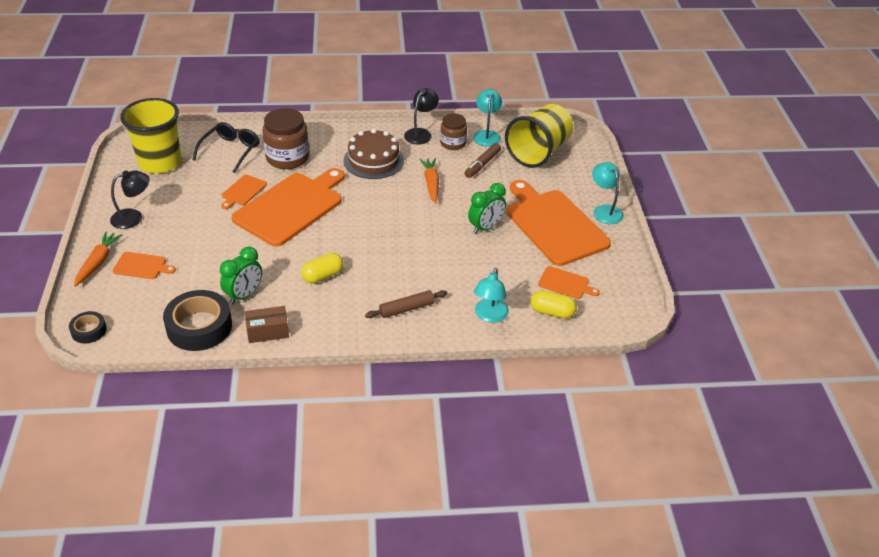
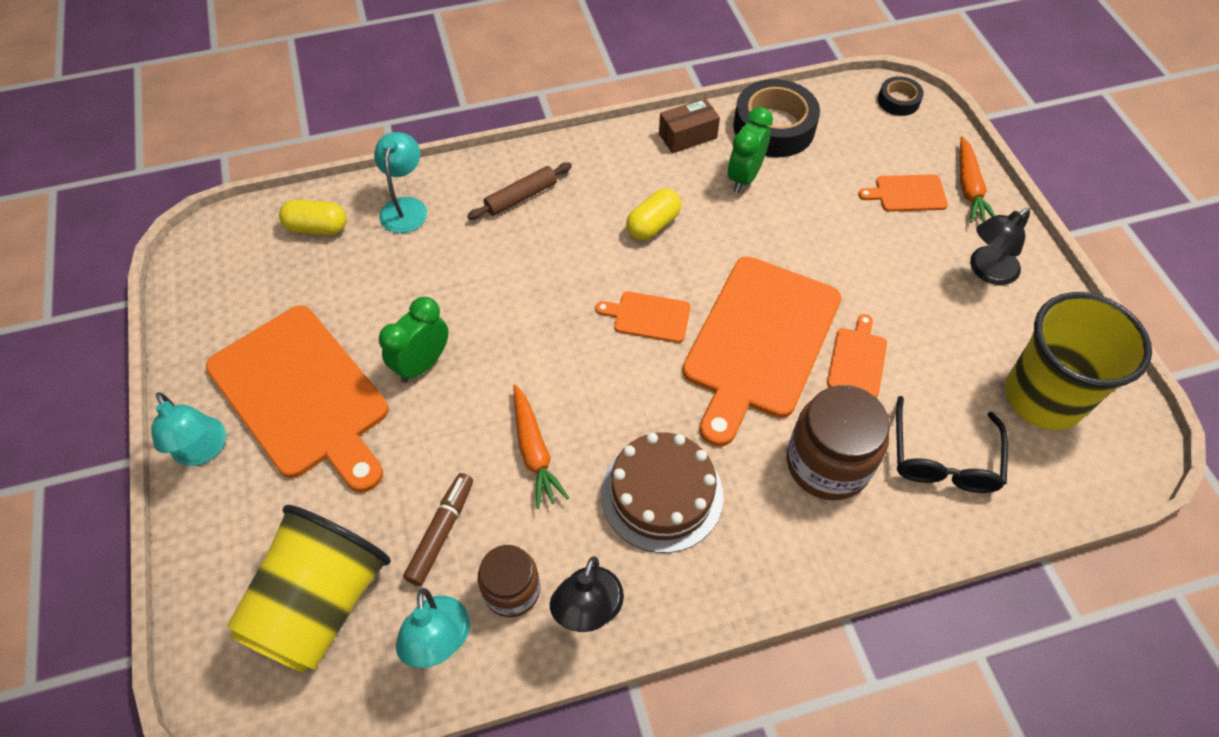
camera: 170 degrees right, 15 degrees up
orange cutting board [538,266,600,299] -> orange cutting board moved to [595,292,691,343]

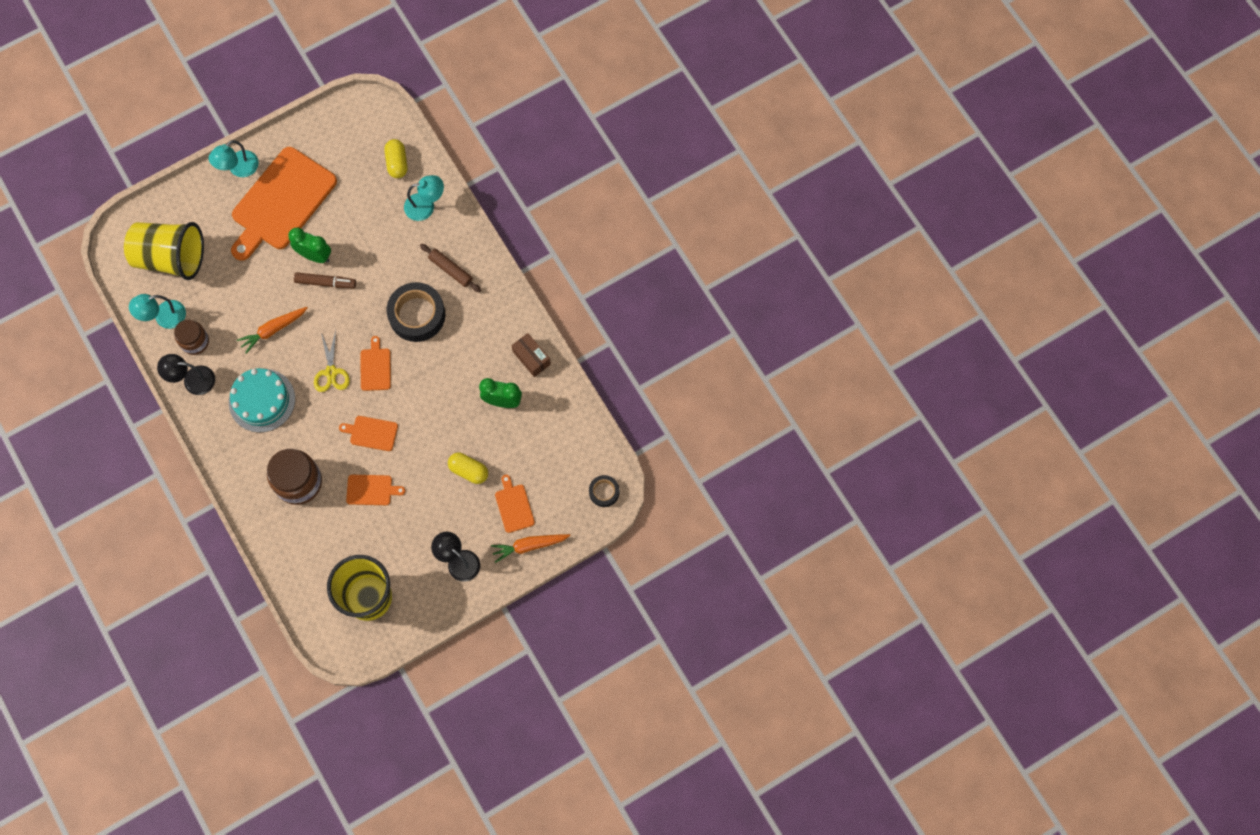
camera: 75 degrees right, 15 degrees up
brown marker [403,473,473,586] -> brown marker moved to [294,272,356,288]
brown cake [601,432,723,553] -> turquoise cake [229,368,295,433]
yellow capsule [626,189,681,240] -> yellow capsule moved to [448,453,488,484]
orange cutting board [682,257,841,447] -> orange cutting board [339,416,398,451], size x0.43
black tape [733,79,820,157] -> black tape moved to [387,282,445,342]
black glasses [896,396,1008,493] -> none
none -> yellow scissors [314,330,350,392]

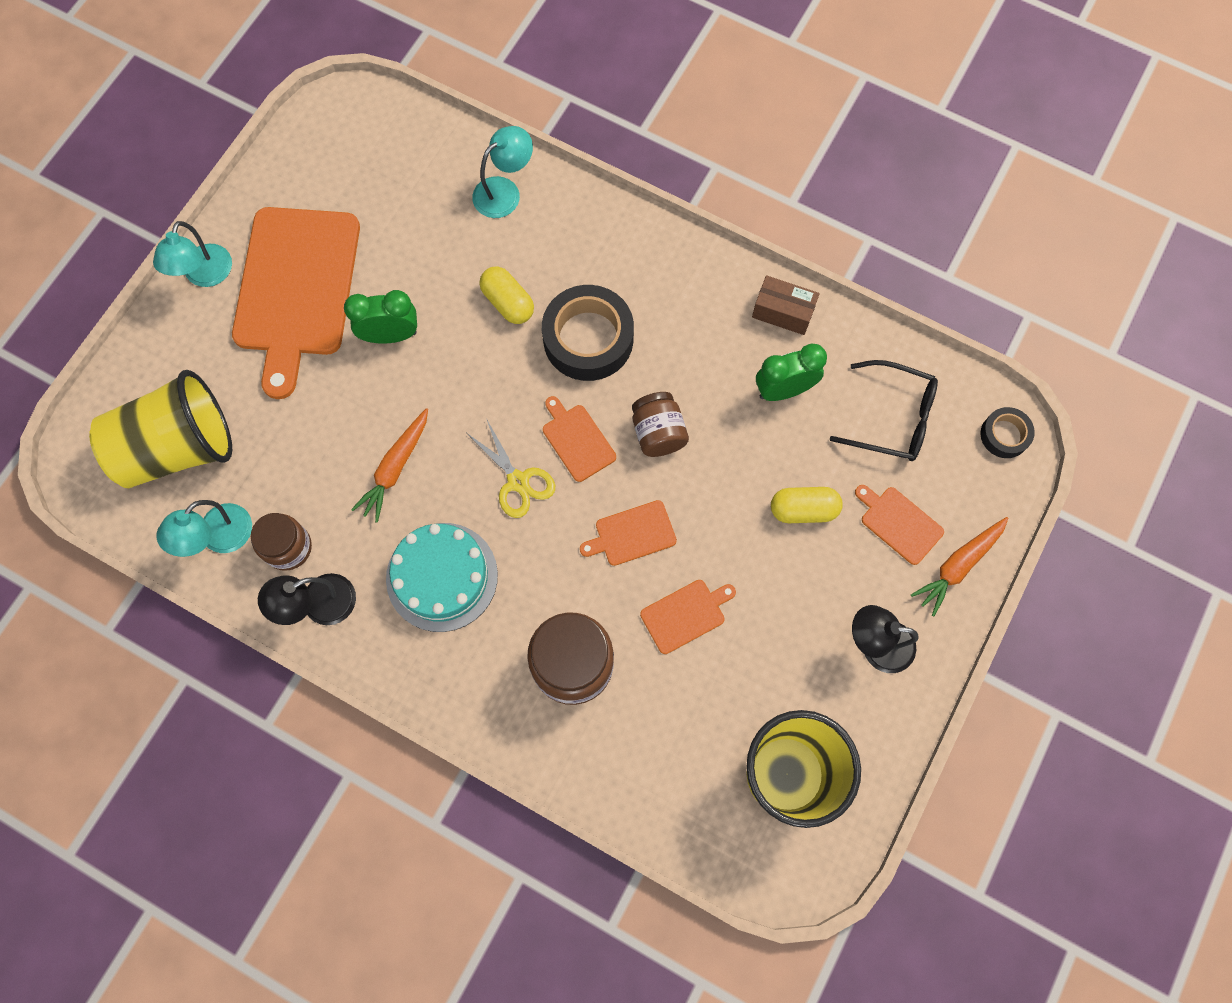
camera: 30 degrees left, 0 degrees up
brown marker [294,272,356,288] -> none
yellow capsule [385,139,407,178] -> yellow capsule moved to [480,266,534,324]
brown rolling pin [420,244,481,292] -> none
none -> brown jar [632,392,689,457]
none -> black glasses [830,360,938,461]

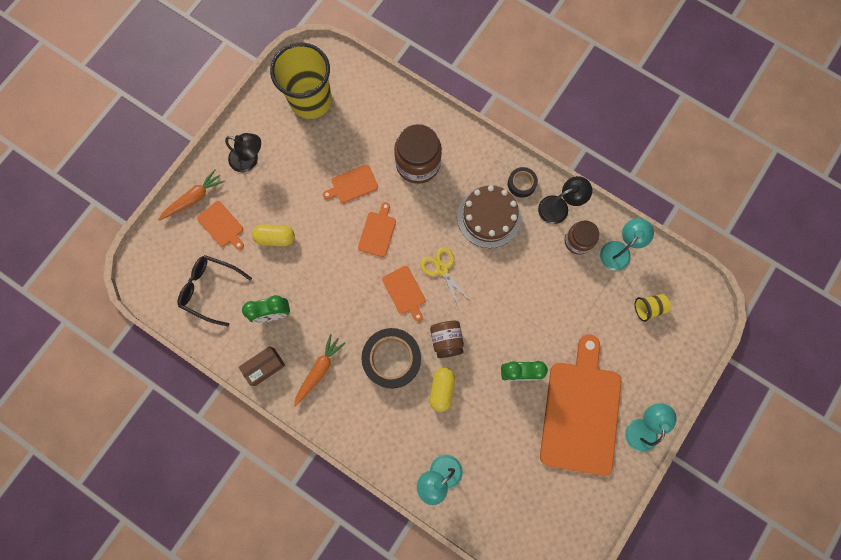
camera: 175 degrees left, 5 degrees up
yellow cup [89,370,232,488] -> yellow cup [635,294,671,322], size x0.42
orange carrot [351,408,428,523] -> orange carrot moved to [294,334,346,407]
turquoise cake [386,523,498,632] -> brown cake [457,185,521,248]
yellow capsule [480,266,534,324] -> yellow capsule turned 45 degrees clockwise [429,367,455,412]
orange cutting board [580,500,677,566] -> orange cutting board turned 60 degrees counterclockwise [358,202,396,257]
brown jar [632,392,689,457] -> brown jar moved to [430,321,464,358]
brown box [752,275,820,335] -> brown box turned 60 degrees counterclockwise [239,346,285,386]
black tape [980,407,1035,458] -> black tape moved to [508,167,538,198]

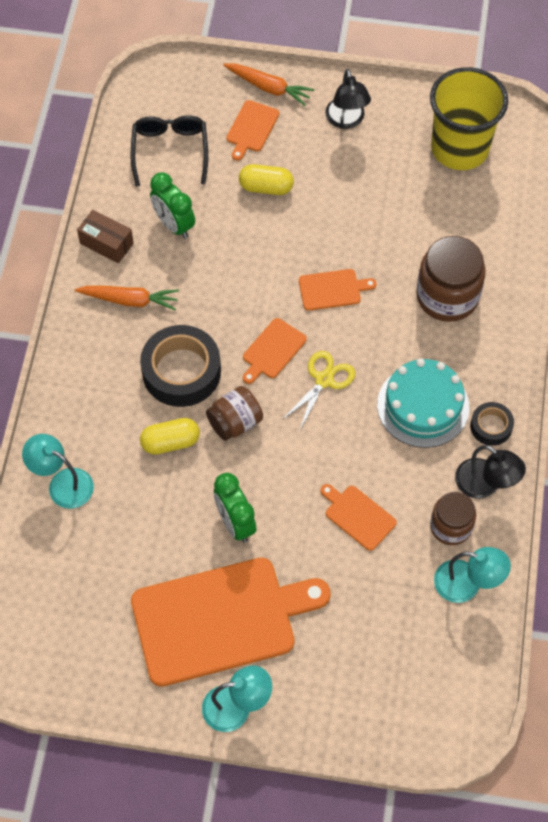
camera: 65 degrees right, 15 degrees down
yellow capsule [252,224,295,246] -> yellow capsule turned 60 degrees counterclockwise [239,164,294,195]
orange cutting board [323,164,378,203] -> orange cutting board moved to [320,484,397,551]
brown cake [457,185,521,248] -> turquoise cake [377,359,469,448]
yellow cup [635,294,671,322] -> none

